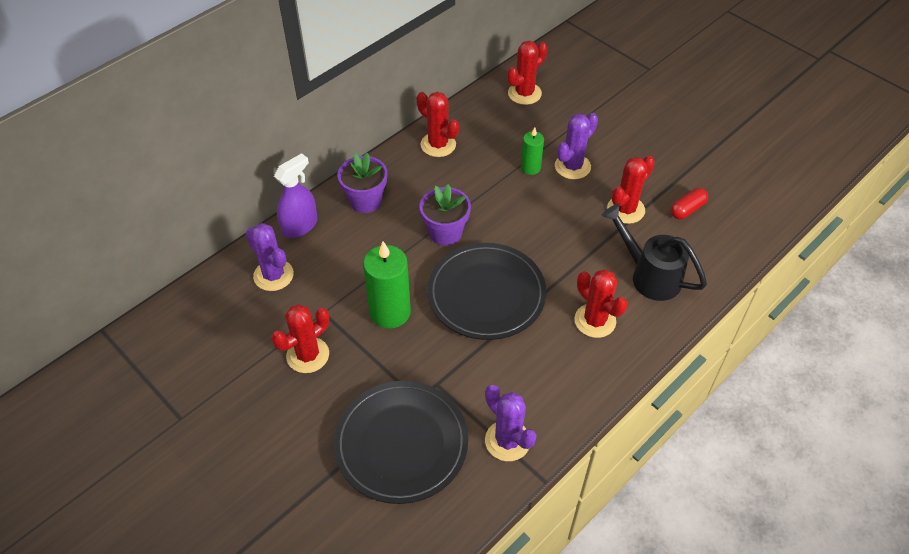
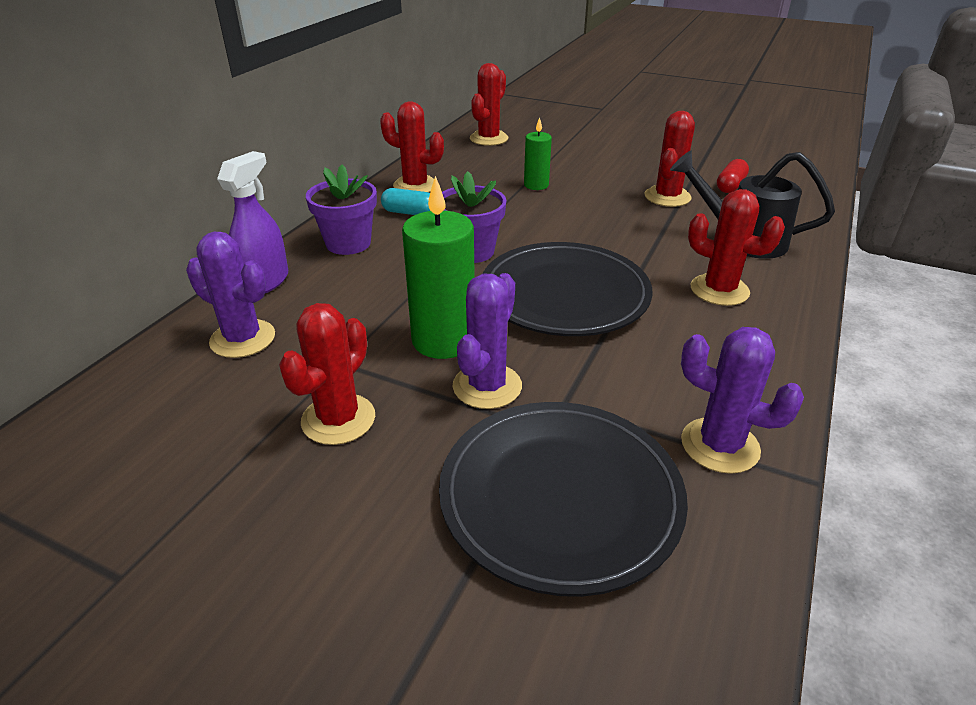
camera: 20 degrees left, 15 degrees down
purple cactus [555,113,598,180] -> purple cactus moved to [453,273,522,409]
none -> turquoise capsule [381,188,430,215]

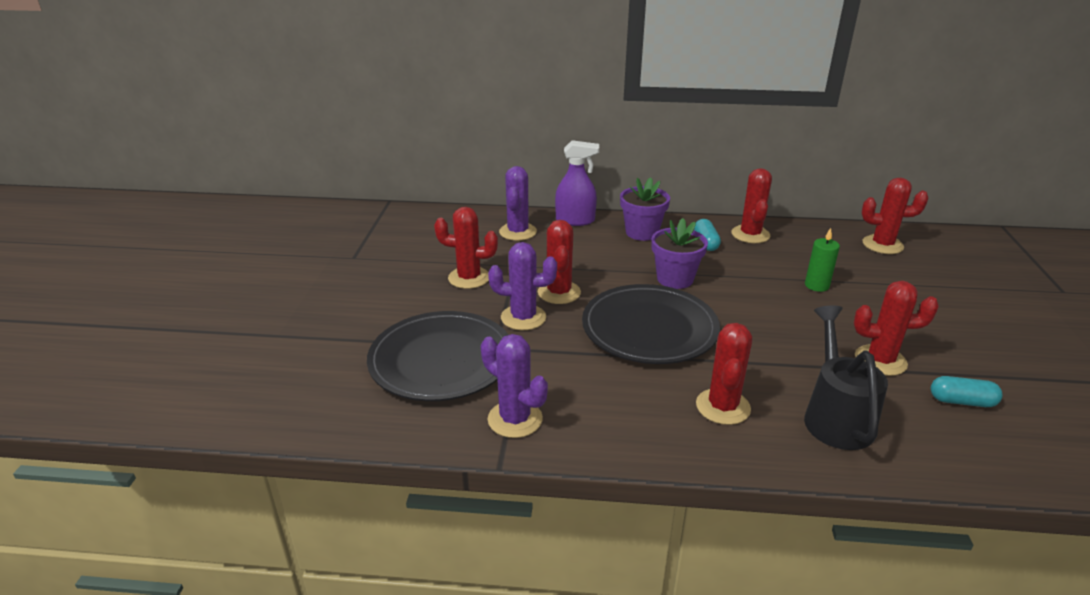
camera: 70 degrees right, 5 degrees down
green candle [402,176,475,359] -> red cactus [538,220,581,304]
purple cactus [681,327,804,474] -> purple cactus turned 60 degrees counterclockwise [481,334,548,438]
red capsule [717,159,749,193] -> turquoise capsule [931,376,1003,407]

